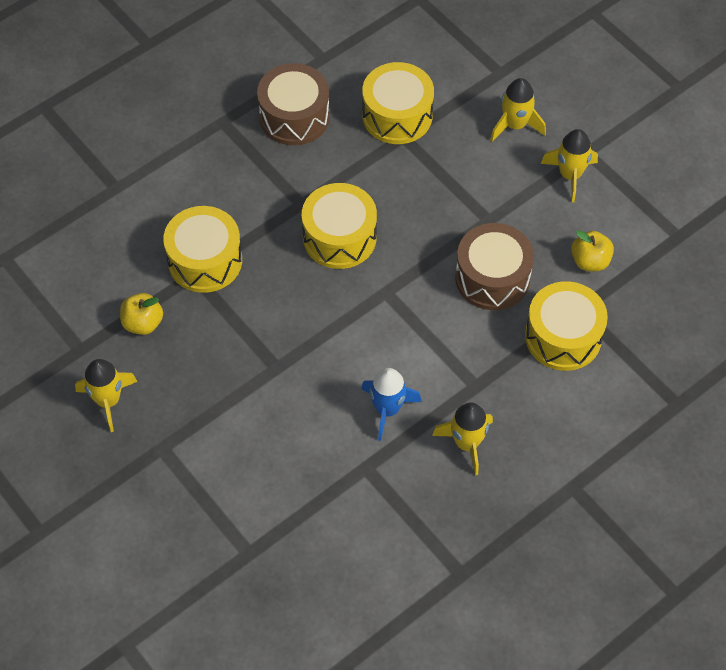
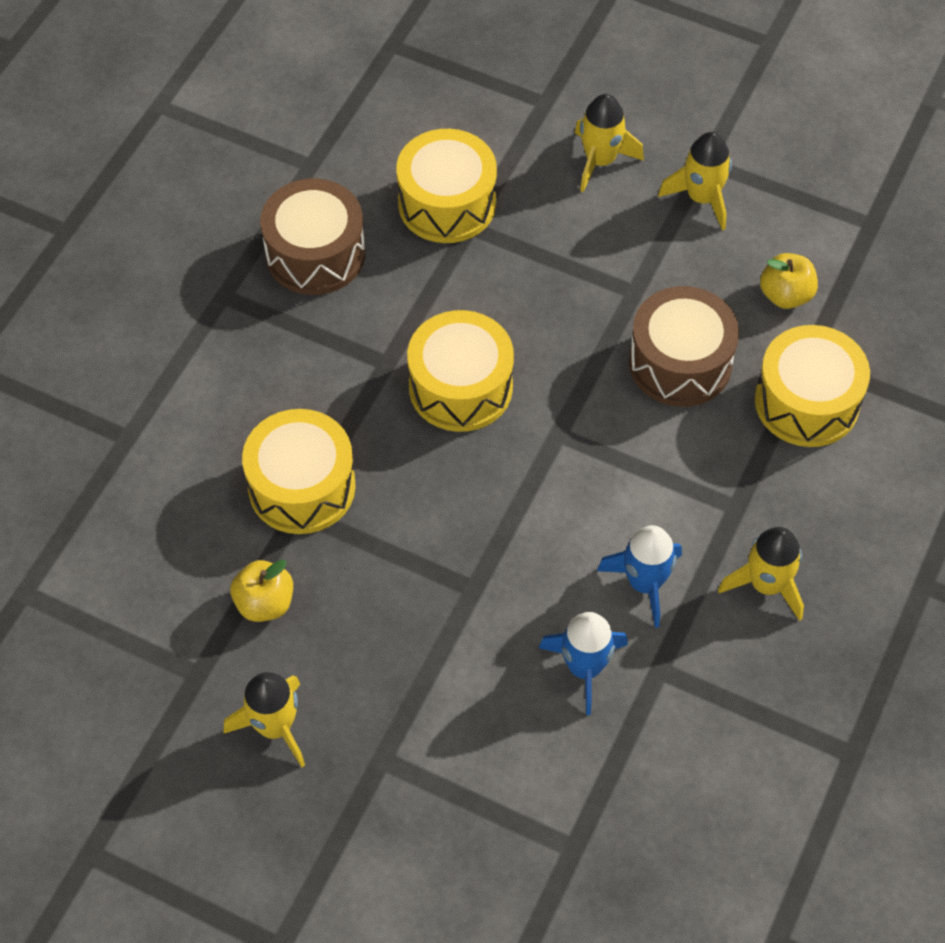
camera: 25 degrees left, 0 degrees up
none -> blue rocket [539,612,628,715]

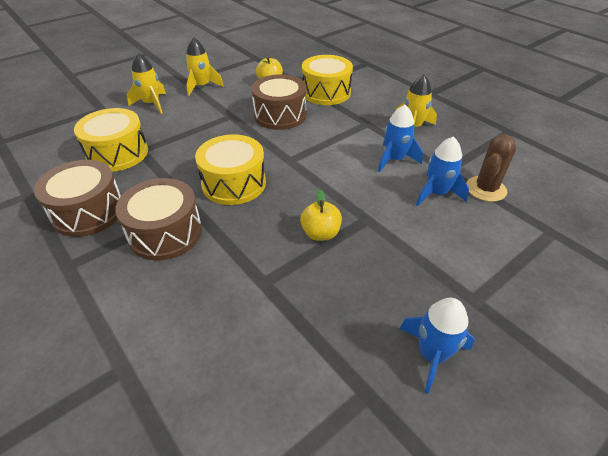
camera: 65 degrees left, 15 degrees down
yellow rocket [224,672,305,767] -> blue rocket [399,298,475,394]
yellow apple [230,560,293,622] -> yellow apple moved to [300,189,342,241]
yellow drum [242,409,356,534] -> none
none -> brown drum [115,178,202,261]
none -> brown cactus [466,134,516,202]

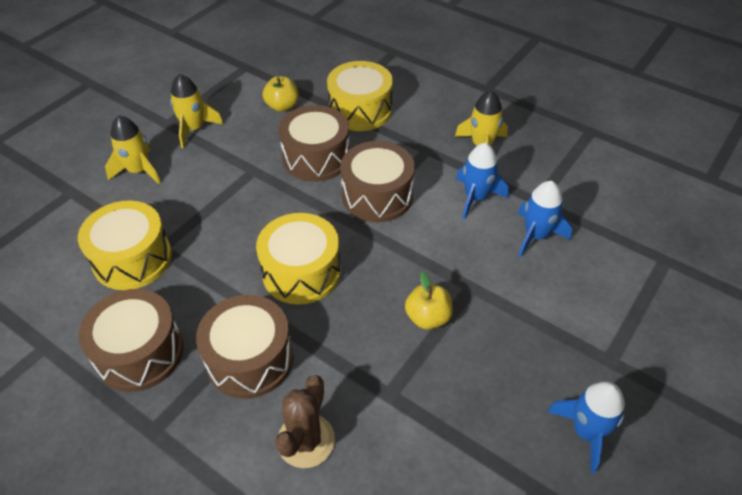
camera: 15 degrees left, 5 degrees up
brown cactus [466,134,516,202] -> brown cactus moved to [275,375,335,468]
none -> brown drum [340,141,415,222]

